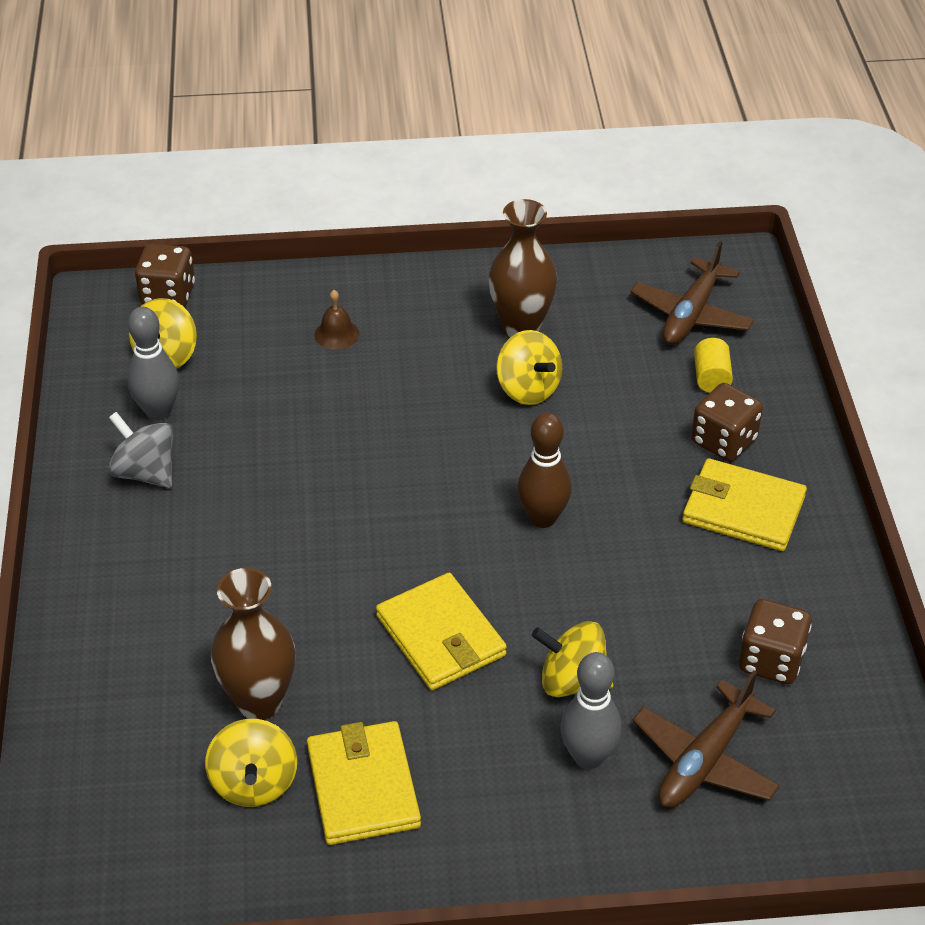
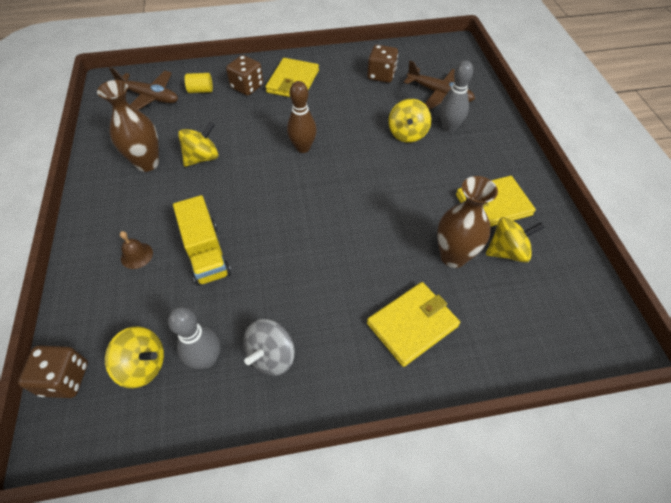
camera: 95 degrees left, 10 degrees up
yellow wallet [376,573,507,690] -> yellow wallet moved to [367,282,460,367]
none -> yellow truck [173,195,231,286]

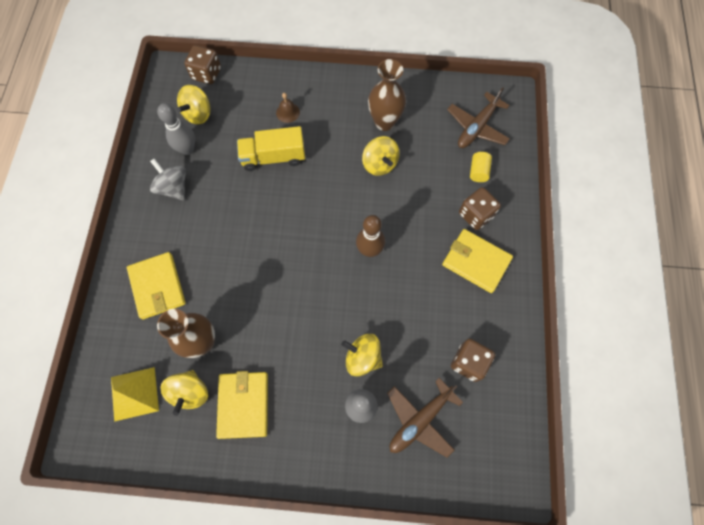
camera: 105 degrees right, 15 degrees up
none -> yellow pyramid [111,367,159,422]

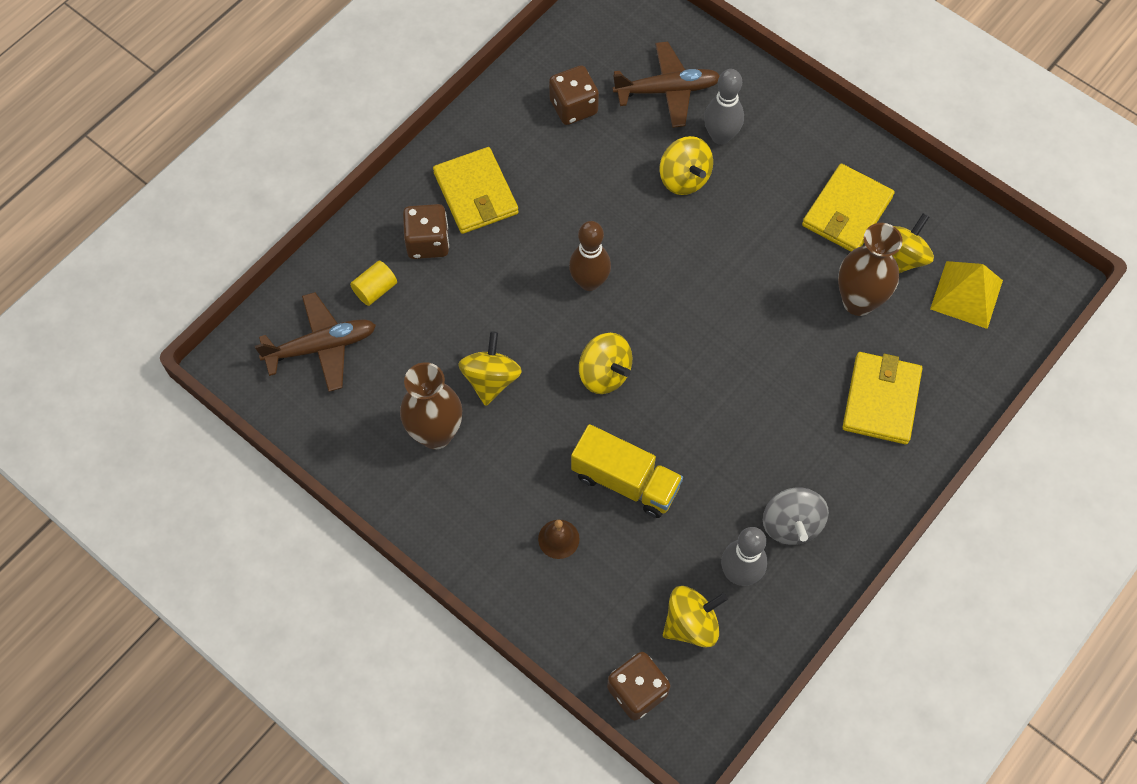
camera: 145 degrees left, 5 degrees down
none -> yellow spinning top [579,333,632,394]

